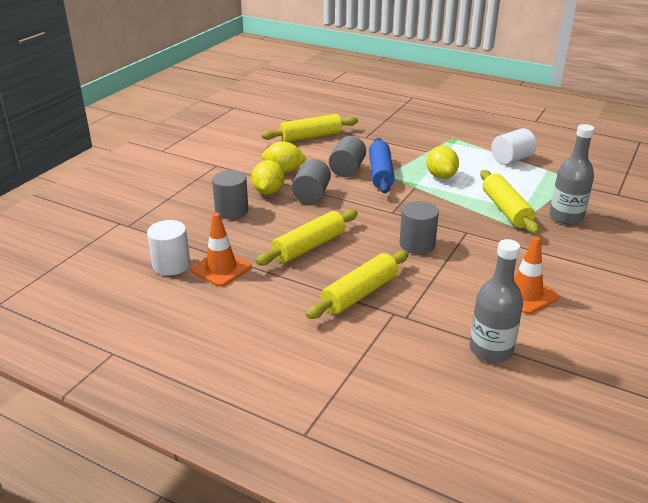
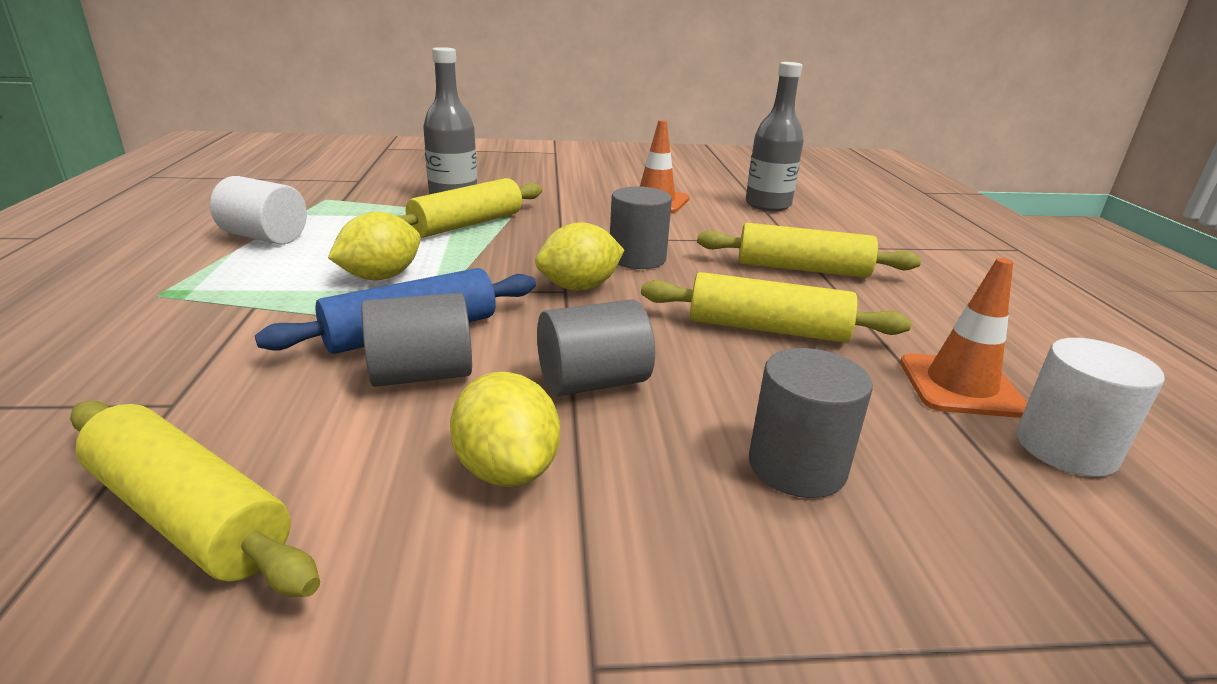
camera: 125 degrees left, 5 degrees down
yellow lemon [251,160,285,195] -> yellow lemon moved to [535,222,624,290]

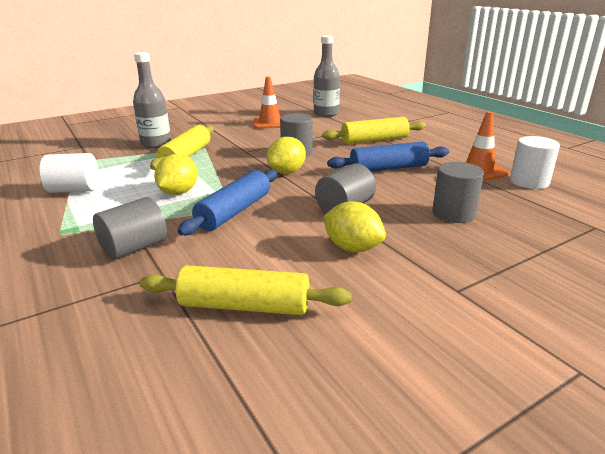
camera: 25 degrees left, 0 degrees up
grey cylinder [361,293,472,387] -> grey cylinder moved to [93,197,167,260]
yellow rolling pin [641,272,911,343] -> blue rolling pin [327,142,449,172]

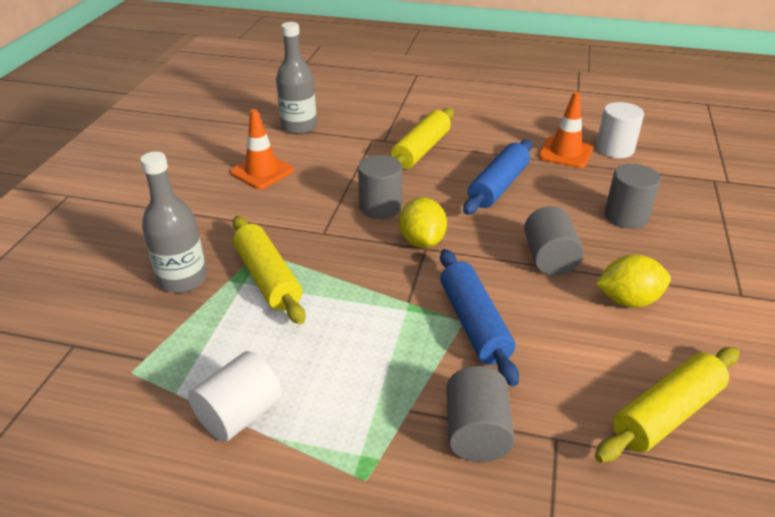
camera: 45 degrees left, 10 degrees up
yellow lemon [154,154,198,195] -> none

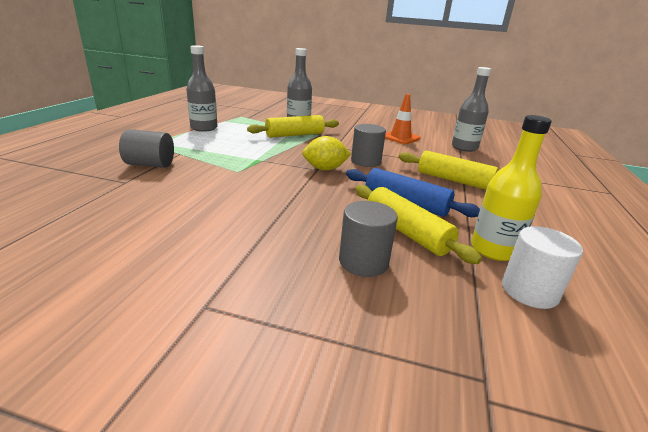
camera: 90 degrees right, 10 degrees down
white cylinder [188,351,282,442] -> grey bottle [186,45,218,132]
blue rolling pin [440,249,519,387] -> none
grey cylinder [524,206,584,276] -> none
orange traffic cone [538,92,593,168] -> yellow bottle [471,115,552,261]
yellow rolling pin [595,347,739,463] -> yellow rolling pin moved to [355,185,482,264]
yellow lemon [596,255,671,307] -> none

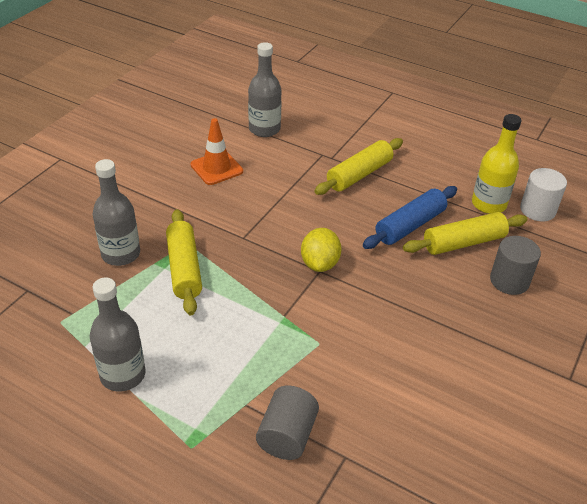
camera: 75 degrees left, 15 degrees up
grey cylinder [351,124,386,167] -> none

